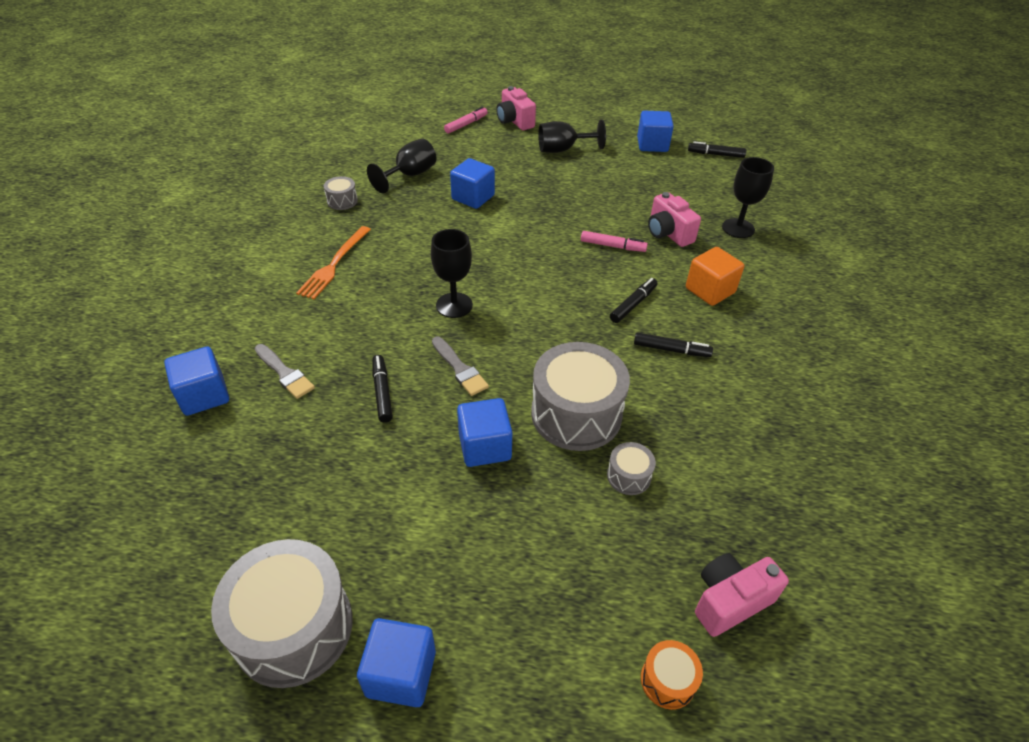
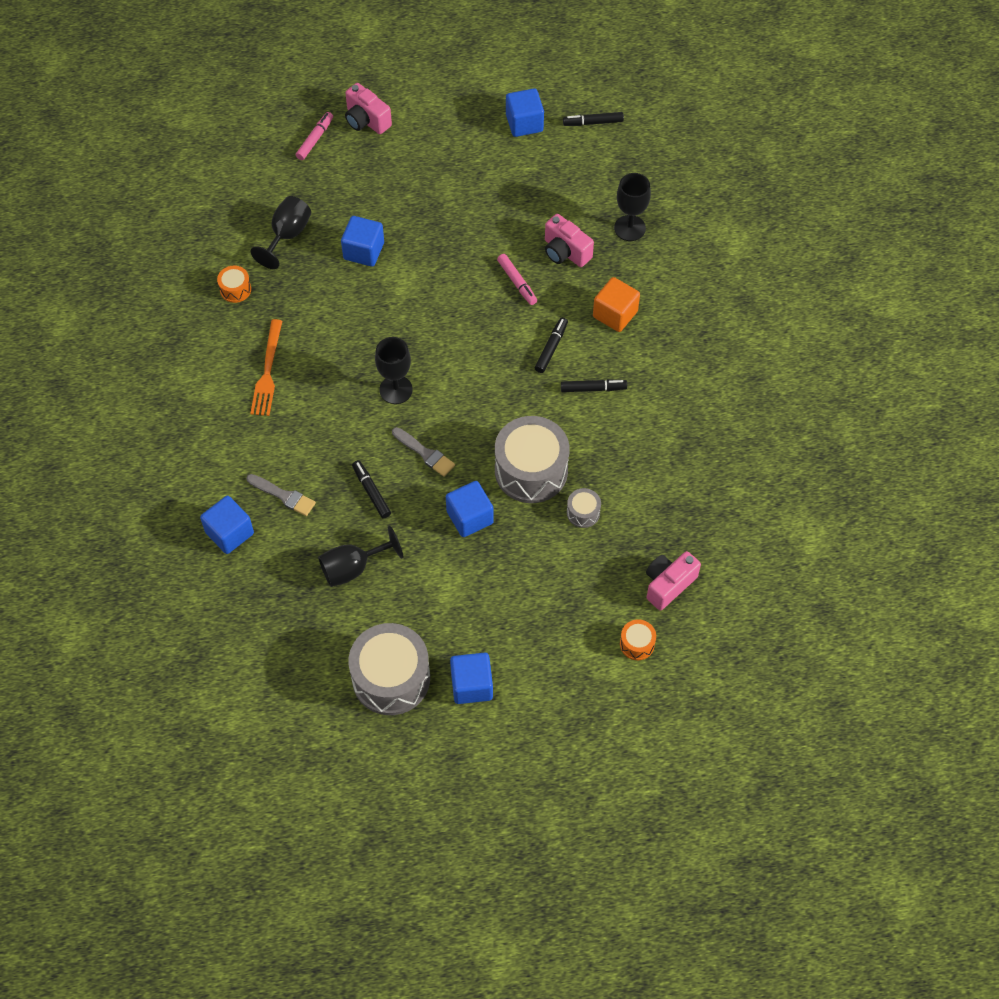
camera: 15 degrees left, 15 degrees up
grey drum [324,176,358,210] -> orange drum [217,266,251,303]
black goblet [538,120,606,153] -> black goblet moved to [318,526,403,587]
pink marker [581,231,648,252] -> pink marker turned 60 degrees clockwise [497,254,537,305]

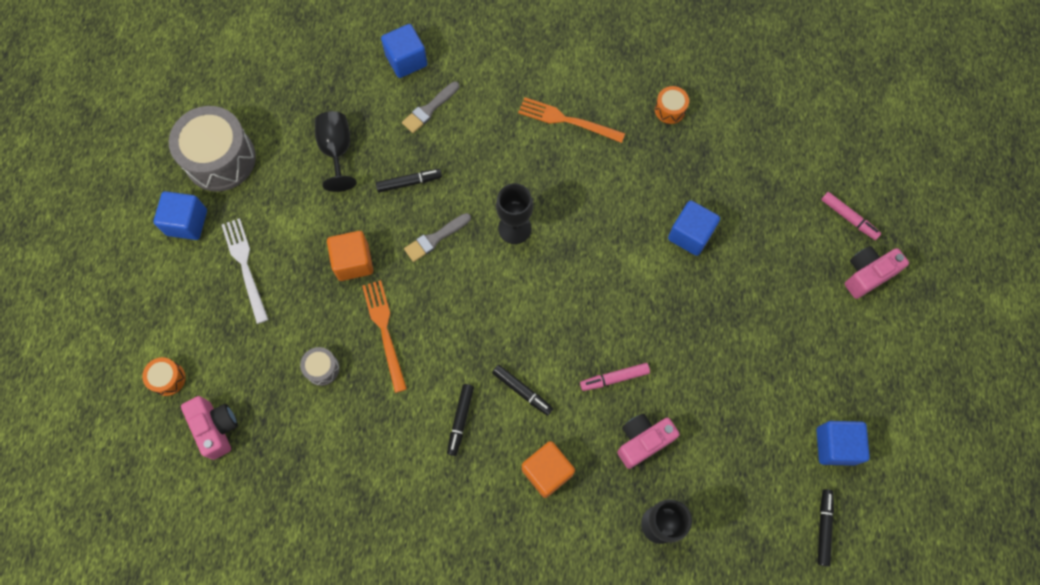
camera: 105 degrees right, 10 degrees up
black goblet [250,196,311,269] -> none
blue cube [446,481,494,537] -> orange cube [327,231,373,281]
grey drum [495,416,570,503] -> orange fork [362,280,407,393]
none -> white fork [222,218,269,324]

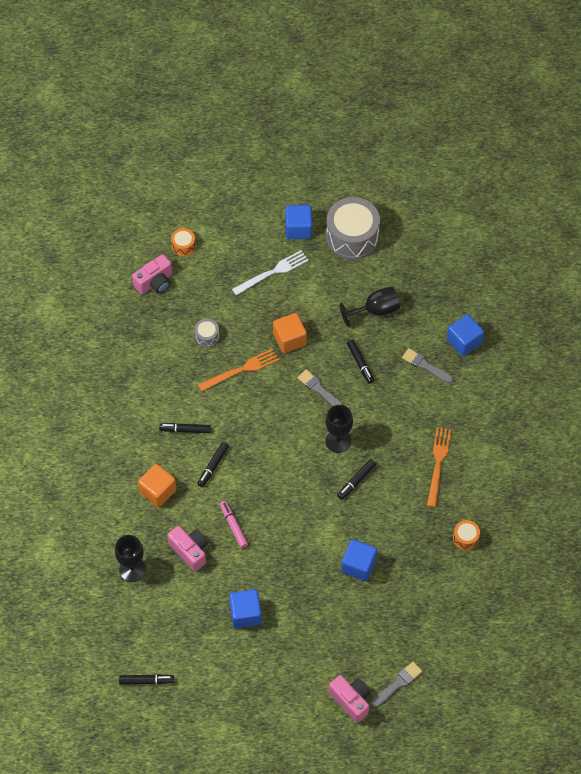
camera: 80 degrees right, 10 degrees down
blue cube [816,421,870,466] -> blue cube moved to [229,589,262,628]
pink marker [821,192,881,240] -> grey brush [372,662,422,707]
none -> black marker [337,459,376,499]

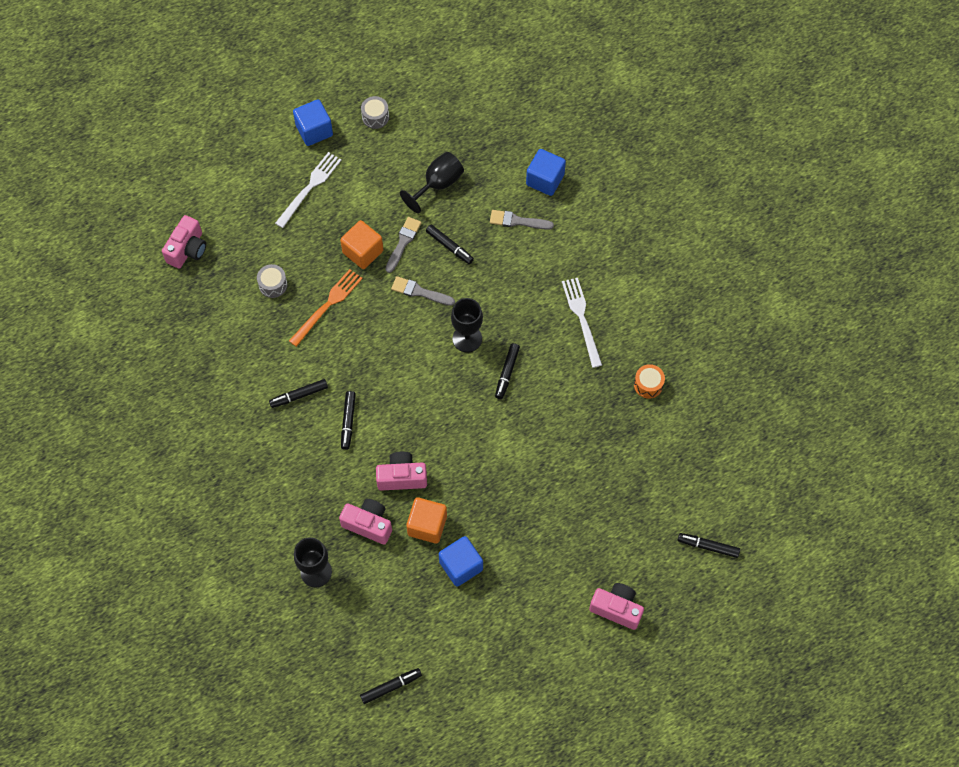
camera: 25 degrees left, 5 degrees up
orange cube [138,464,177,507] -> orange cube moved to [406,497,447,544]
orange drum [171,228,196,256] -> none
pink marker [220,501,248,548] -> pink camera [376,452,427,491]
grey drum [326,197,380,260] -> grey drum [361,96,389,129], size x0.45
blue cube [341,539,377,581] -> none
grey brush [372,662,422,707] -> grey brush moved to [386,217,421,273]
orange fork [427,428,451,507] -> white fork [562,278,602,368]
none -> black marker [678,533,740,558]

